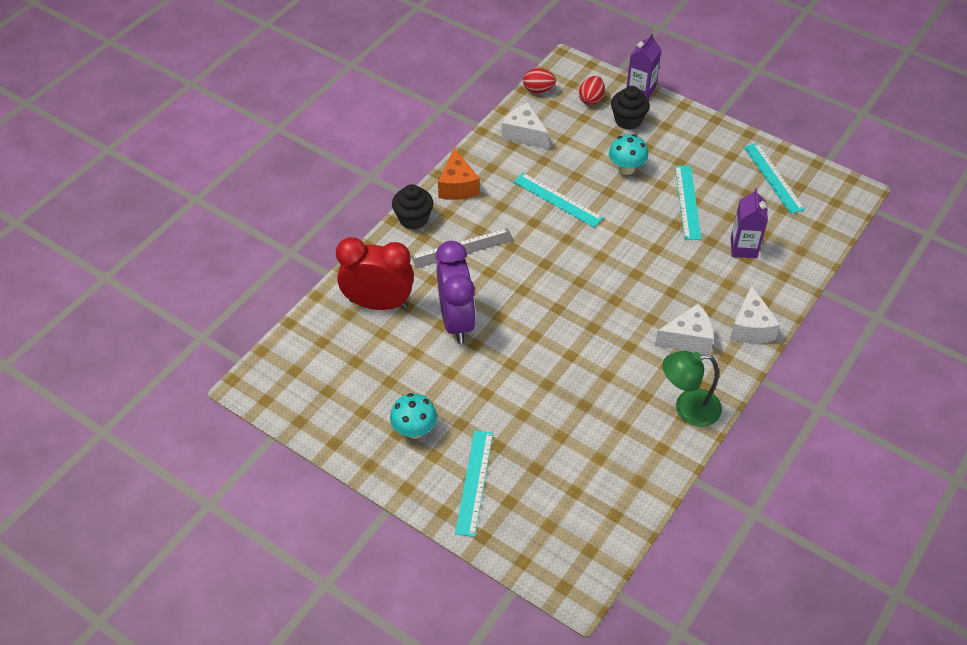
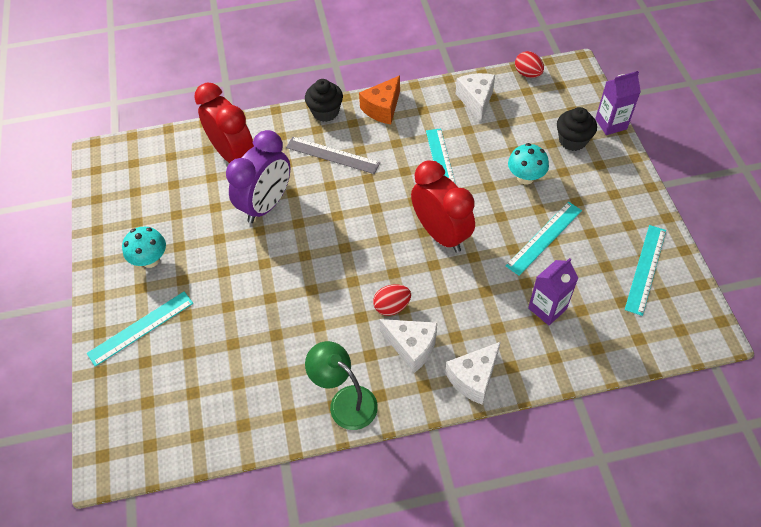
camera: 45 degrees right, 5 degrees up
red egg [579,76,605,105] -> red egg moved to [373,284,411,316]
none -> red clock [411,160,475,253]

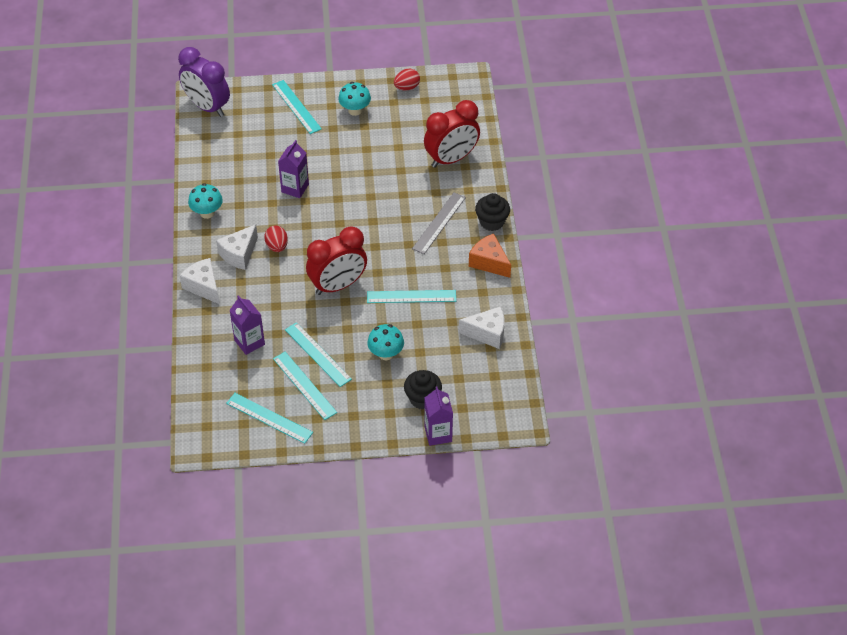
camera: 95 degrees right, 5 degrees down
purple clock [226,130,290,223] -> purple clock moved to [178,47,230,117]
green lamp [305,341,378,430] -> turquoise mushroom [188,183,223,219]
red egg [515,51,544,78] -> red egg moved to [394,68,420,91]
none -> turquoise ruler [273,352,337,420]
none -> purple carton [278,140,309,198]

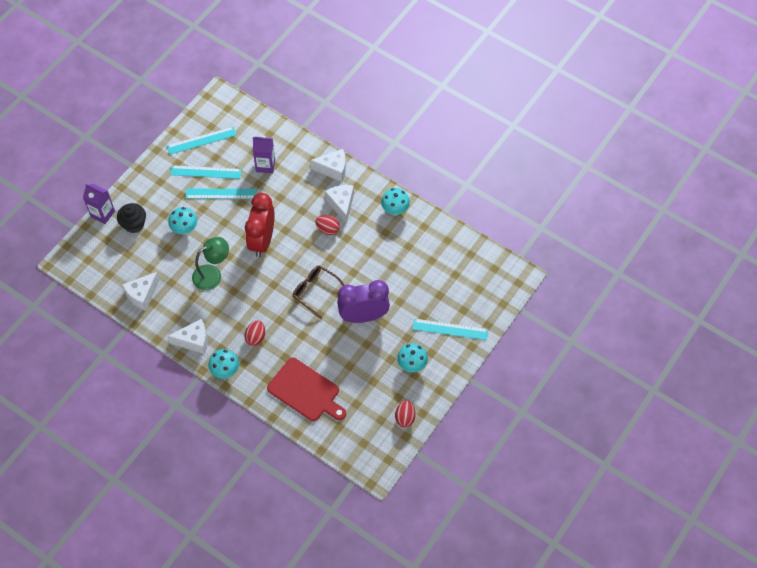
camera: 130 degrees right, 10 degrees up
purple clock [178,47,230,117] -> purple clock moved to [337,280,390,323]
purple carton [278,140,309,198] -> none
turquoise ruler [367,290,456,303] -> green lamp [192,237,229,290]
grey ruler [412,193,466,254] -> red egg [244,320,265,346]
red clock [424,100,480,168] -> red cutting board [267,357,346,421]
orange cheese [469,234,511,278] -> white cheese [168,319,208,354]
black cupcake [475,193,510,231] -> turquoise mushroom [208,349,239,378]
none -> brown glasses [293,265,344,319]

